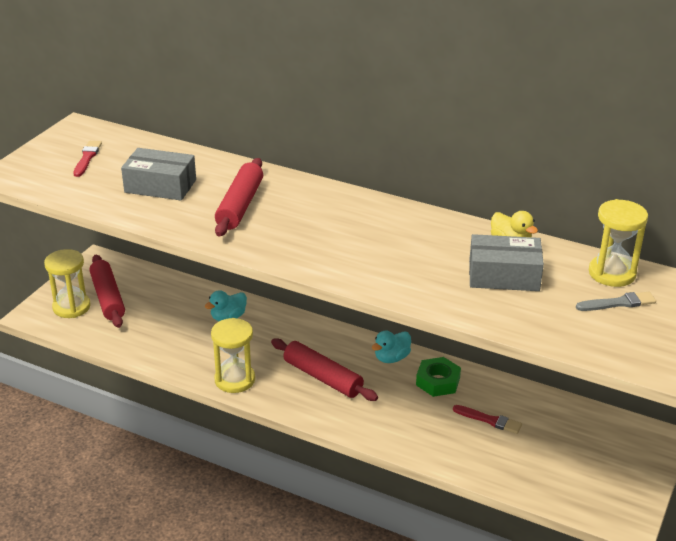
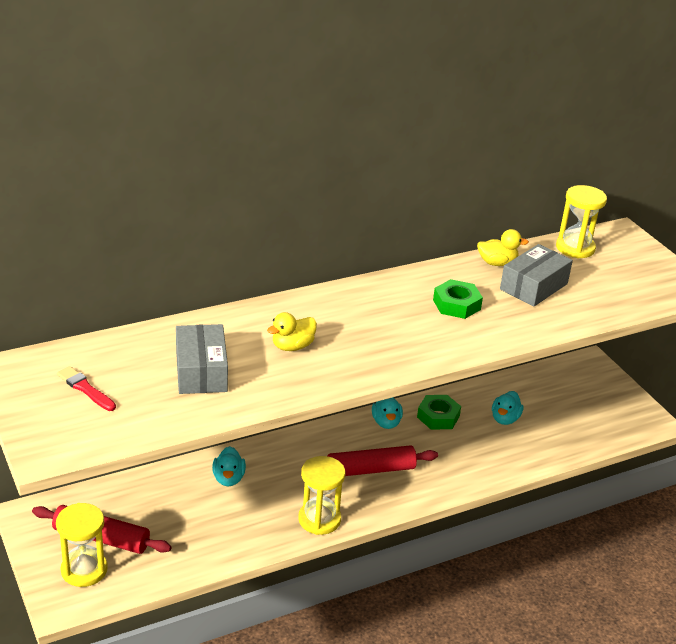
camera: 55 degrees left, 0 degrees up
grey box [121,148,196,201] -> grey box turned 60 degrees counterclockwise [176,324,228,394]
red rolling pin [215,158,263,237] -> yellow duck [267,312,317,351]
red brush [453,405,522,434] -> turquoise duck [492,391,524,425]
grey brush [576,292,656,311] -> none
none -> green nut [433,279,483,319]

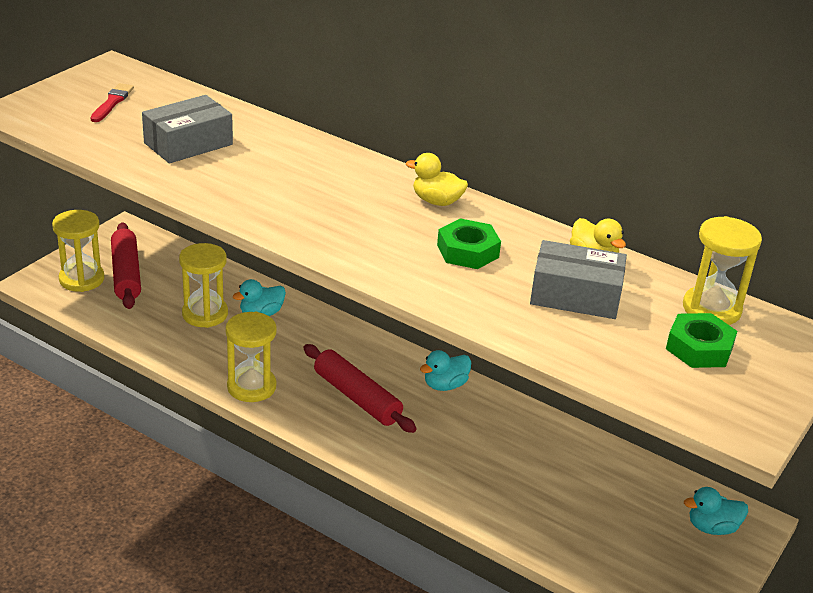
camera: 60 degrees right, 0 degrees up
yellow duck [267,312,317,351] -> yellow duck moved to [406,153,468,206]
green nut [417,395,461,430] -> green nut moved to [666,313,737,368]
turquoise duck [492,391,524,425] -> turquoise duck moved to [684,487,748,535]
none -> yellow hourglass [179,243,228,328]

